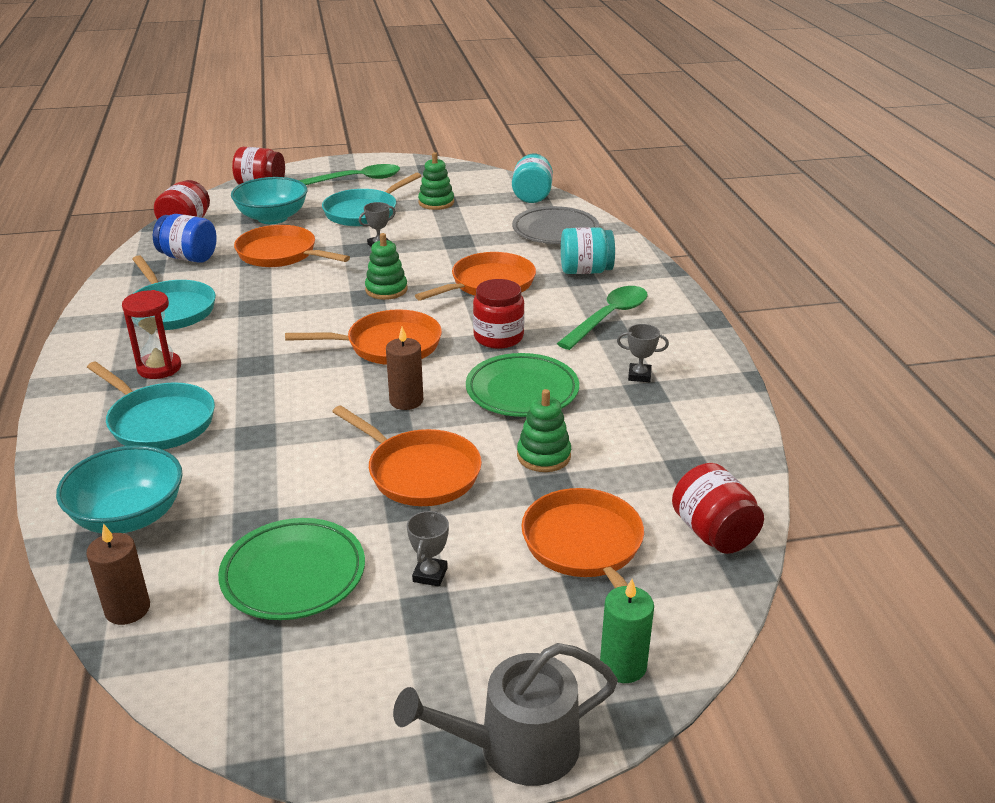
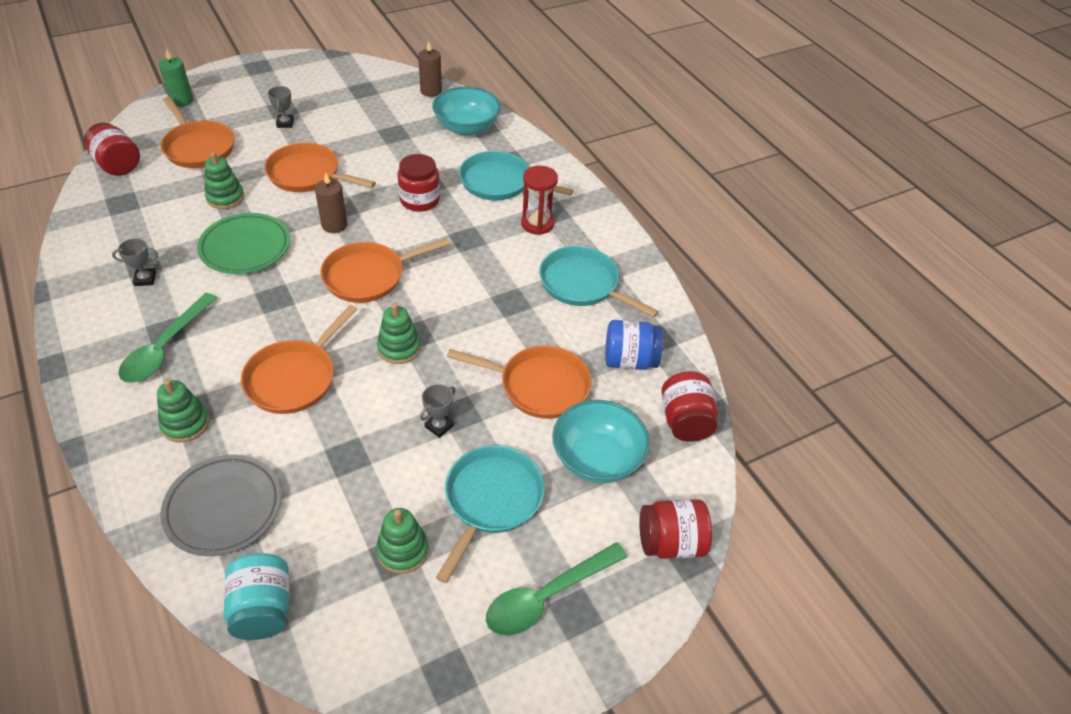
camera: 160 degrees right, 15 degrees up
green plate [218,518,365,620] -> none
grey watering can [393,643,618,786] -> none
red jar [473,279,525,349] -> red jar moved to [397,154,440,212]
turquoise jar [561,227,615,274] -> green stacking toy [157,379,210,443]

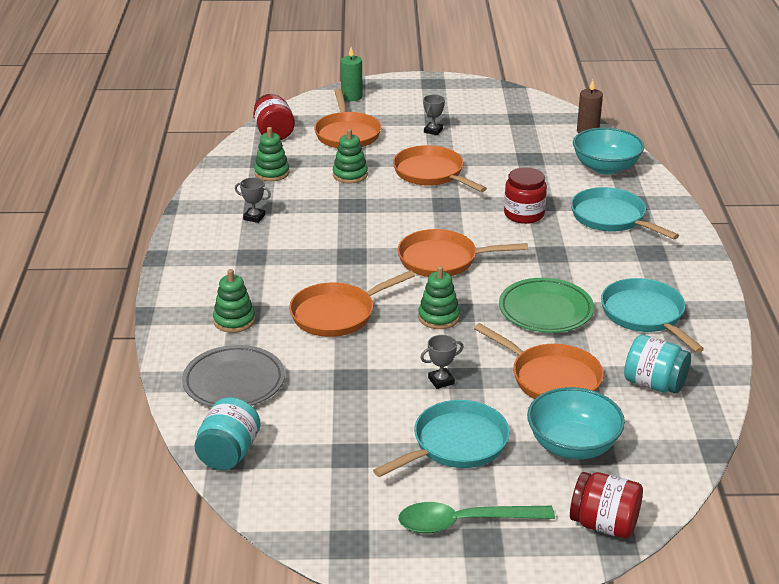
camera: 30 degrees right, 15 degrees down
green spoon [118,293,217,383] -> none
green plate [197,213,290,274] -> green plate moved to [499,278,594,333]
brown candle [315,173,347,233] -> none
green stacking toy [376,508,429,574] -> green stacking toy moved to [254,127,290,181]
red hourglass [521,166,558,235] -> none
blue jar [605,320,663,370] -> turquoise jar [624,334,691,394]
red jar [661,371,718,442] -> none

